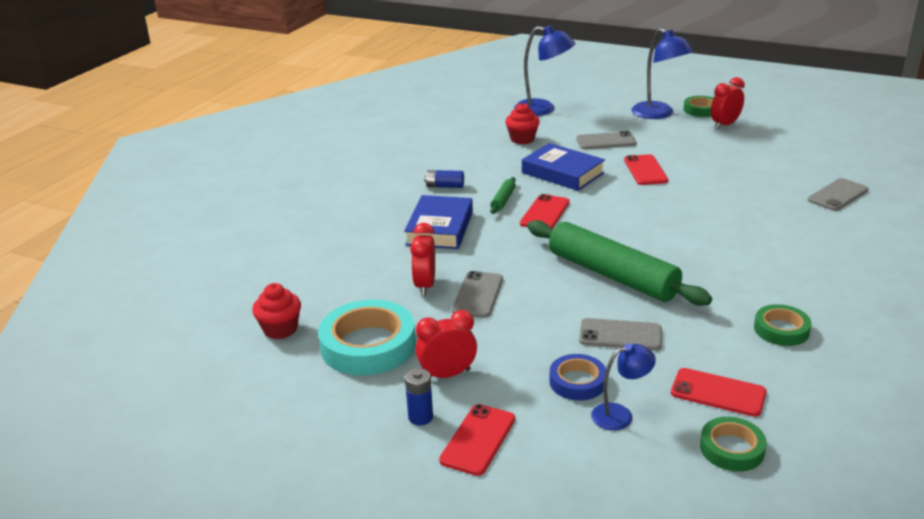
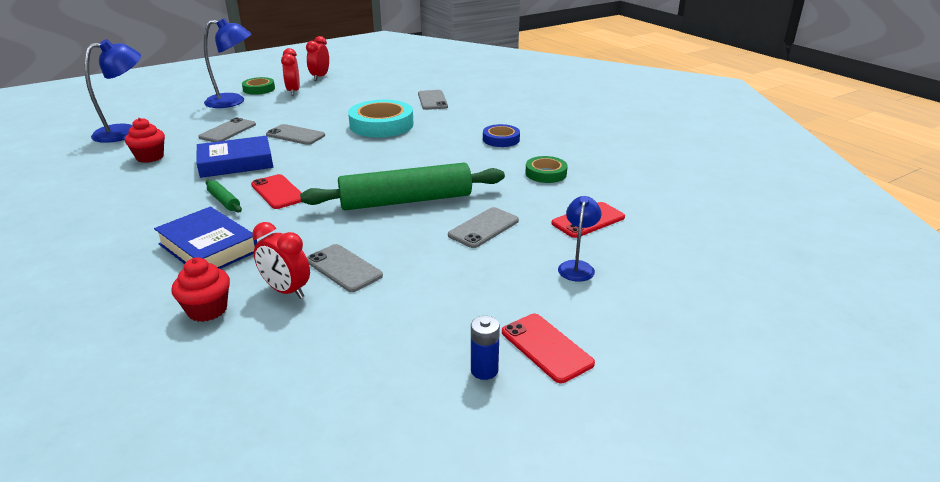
camera: 60 degrees left, 0 degrees up
red cupcake [252,283,301,339] -> red cupcake moved to [171,258,230,322]
turquoise tape [318,300,416,375] -> turquoise tape moved to [348,100,414,138]
red clock [415,310,477,378] -> red clock moved to [306,36,329,81]
blue battery [424,170,464,188] -> none
blue tape [549,354,606,401] -> blue tape moved to [483,124,520,147]
red phone [624,154,668,185] -> grey phone [266,124,325,145]
green tape [700,417,767,472] -> none

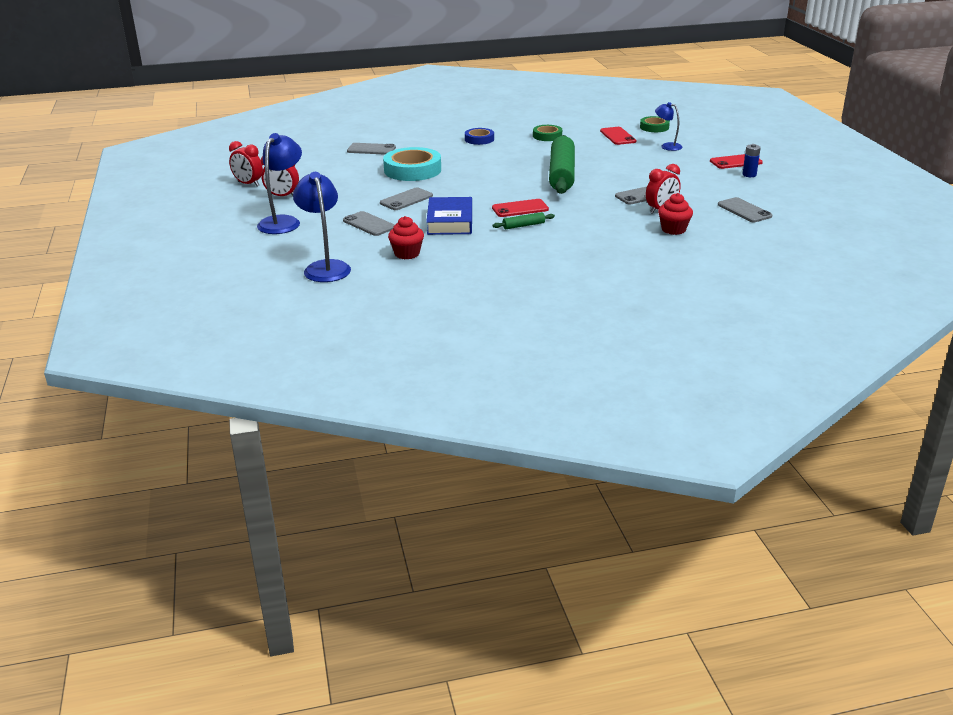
camera: 70 degrees left, 0 degrees up
blue book [154,207,257,269] -> none
green tape [242,77,275,95] -> green tape moved to [640,116,670,132]
grey phone [448,207,519,248] -> grey phone moved to [718,197,772,222]

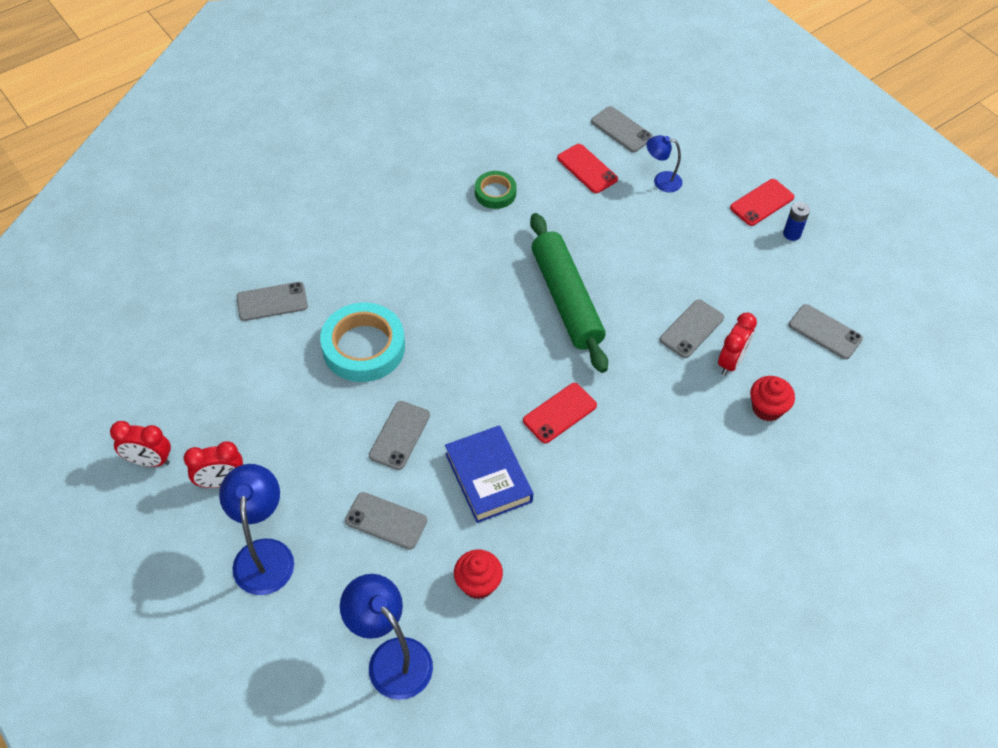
camera: 25 degrees left, 25 degrees up
blue tape [465,128,494,145] -> none
green rolling pin [492,212,555,229] -> none
green tape [640,116,670,132] -> grey phone [591,106,653,152]

